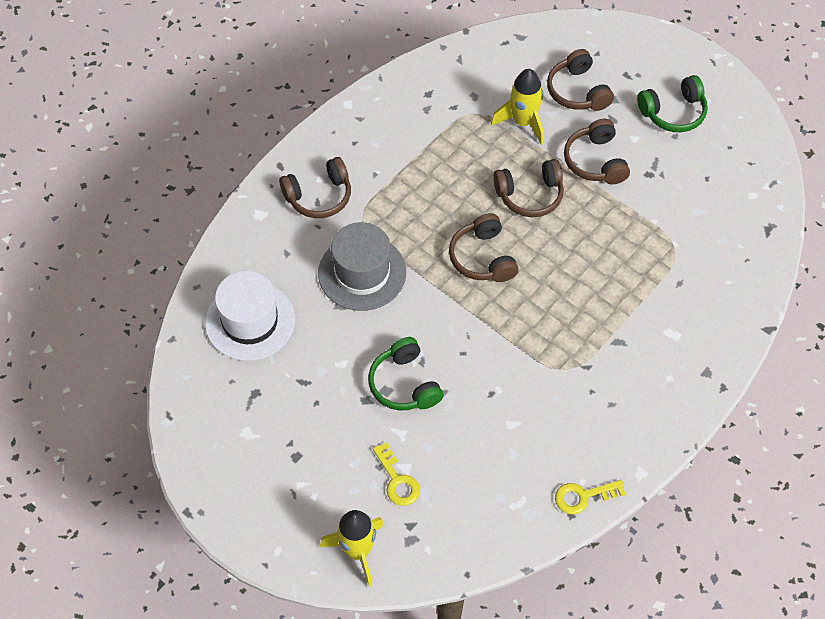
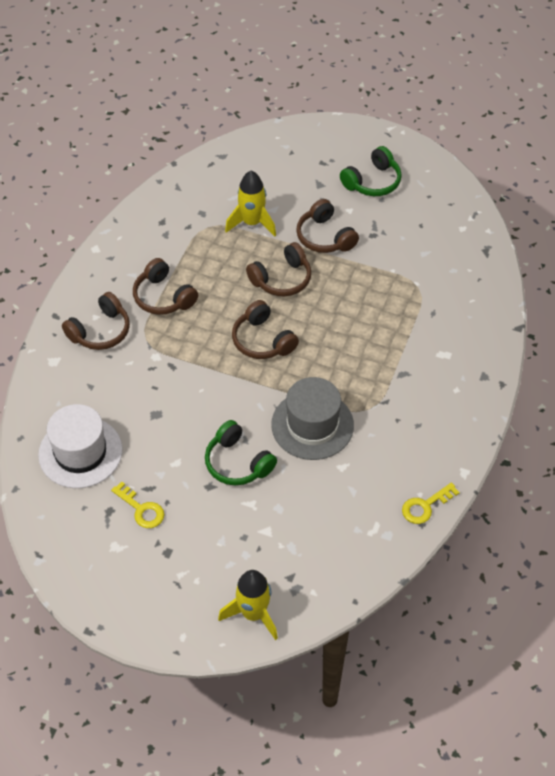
camera: 20 degrees left, 5 degrees down
grey hat [318,222,406,311] -> grey hat moved to [271,377,354,460]
yellow key [373,442,420,506] -> yellow key moved to [111,481,164,528]
brown headphones [547,49,614,111] -> brown headphones moved to [133,258,198,315]

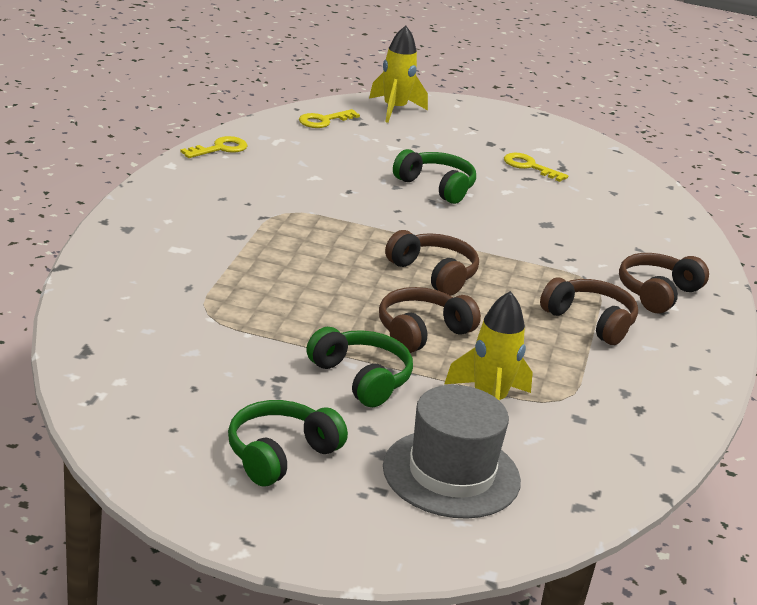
camera: 170 degrees right, 25 degrees down
white hat [38,404,122,488] -> none
grey hat [271,377,354,460] -> grey hat moved to [383,385,521,519]
brown headphones [296,199,359,253] -> green headphones [306,327,413,407]
none -> yellow key [299,109,360,128]

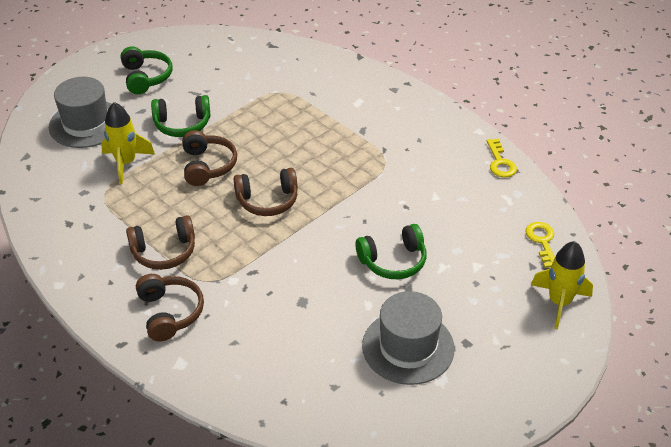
camera: 125 degrees right, 15 degrees up
yellow key [504,153,568,182] -> grey hat [362,291,455,385]

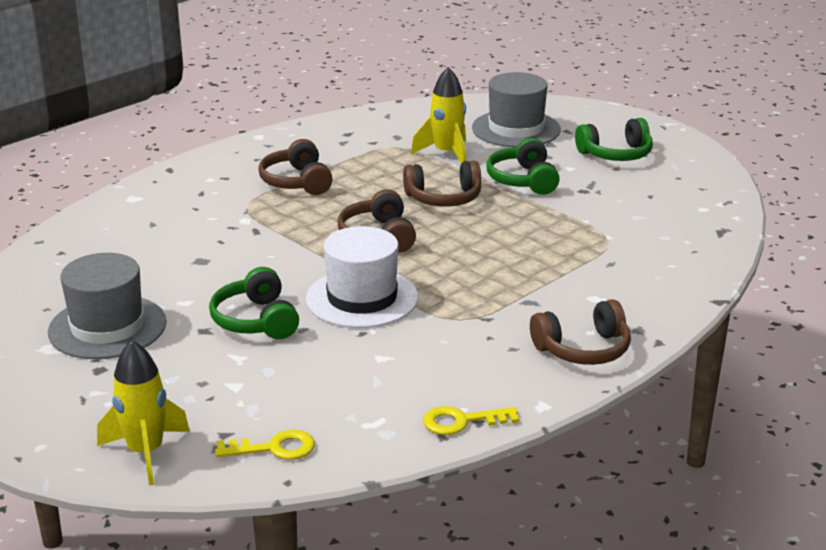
camera: 90 degrees right, 15 degrees down
brown headphones [136,274,204,341] -> brown headphones moved to [530,299,631,365]
none -> white hat [306,226,418,328]

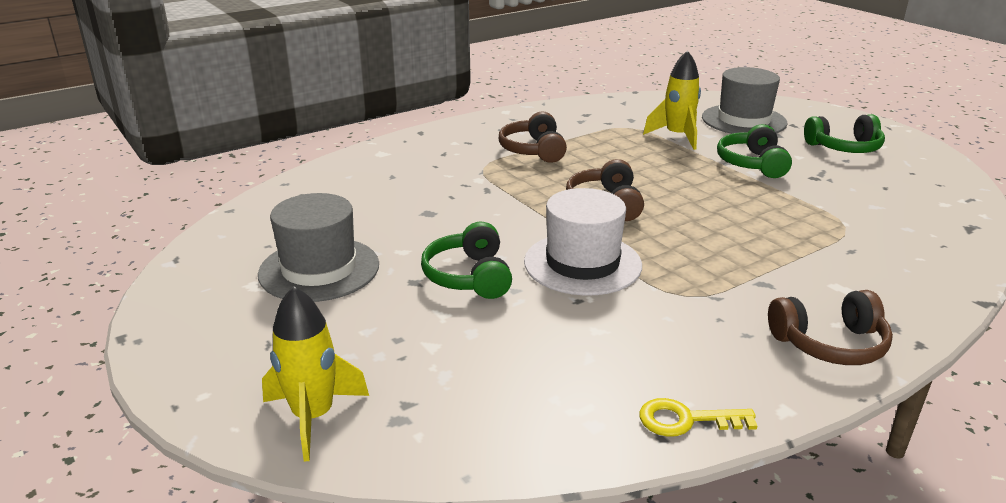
camera: 10 degrees right, 0 degrees up
yellow key [215,430,315,460] -> none
brown headphones [403,161,481,207] -> none

